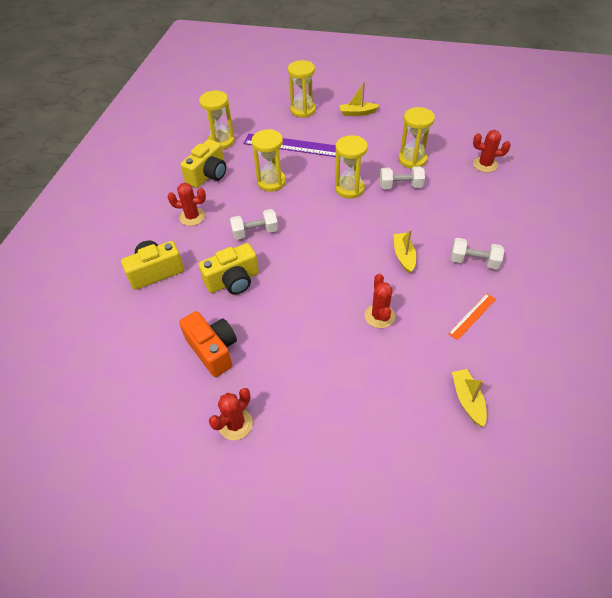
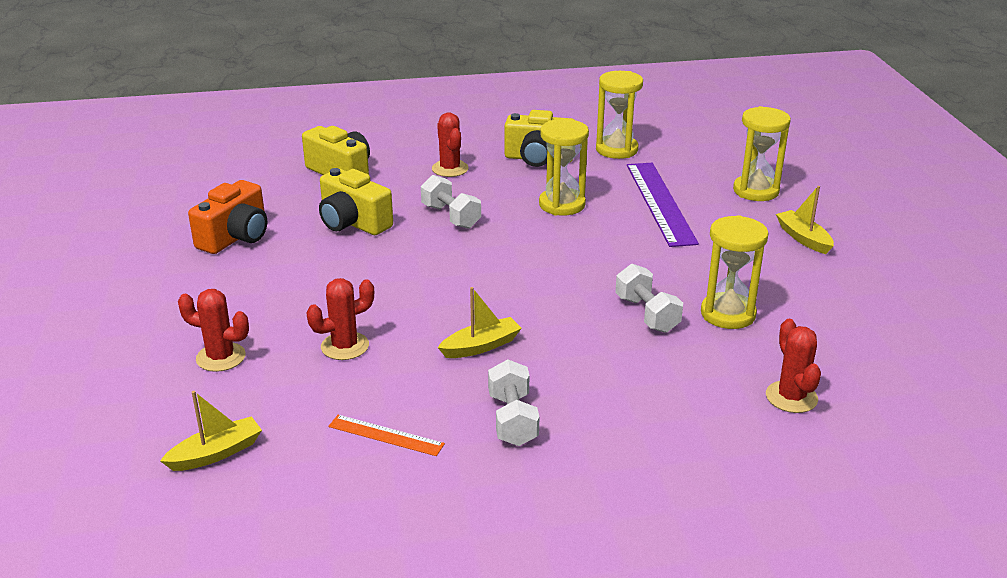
camera: 65 degrees right, 20 degrees down
red cactus [209,388,253,440] -> red cactus moved to [178,289,249,372]
yellow hourglass [335,135,368,198] -> none

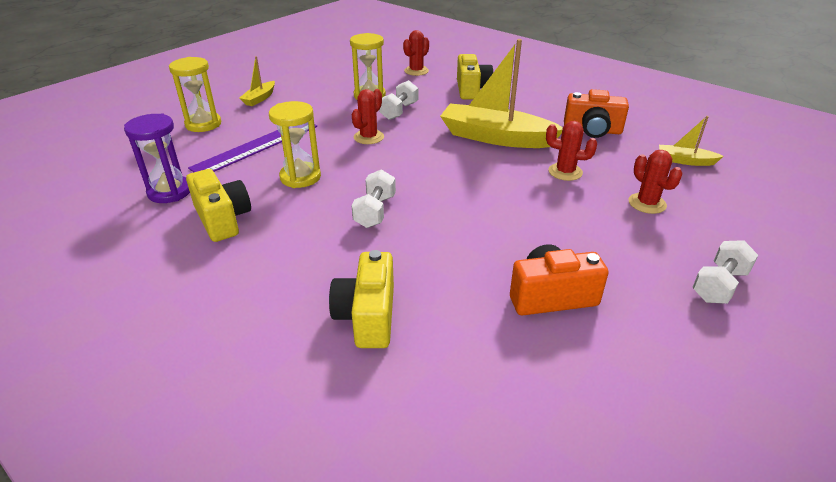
camera: 130 degrees left, 5 degrees up
yellow camera [319,168,393,235] -> yellow camera moved to [457,54,493,99]
orange ruler [328,415,445,456] -> orange camera [564,89,629,138]
red cactus [432,112,469,177] -> red cactus moved to [352,89,384,144]
yellow boat [438,287,522,358] -> yellow boat [440,39,563,148], size x2.14
white dumbbell [488,359,539,446] -> white dumbbell moved to [692,240,758,304]
yellow hourglass [596,71,643,159] -> purple hourglass [124,114,190,203]

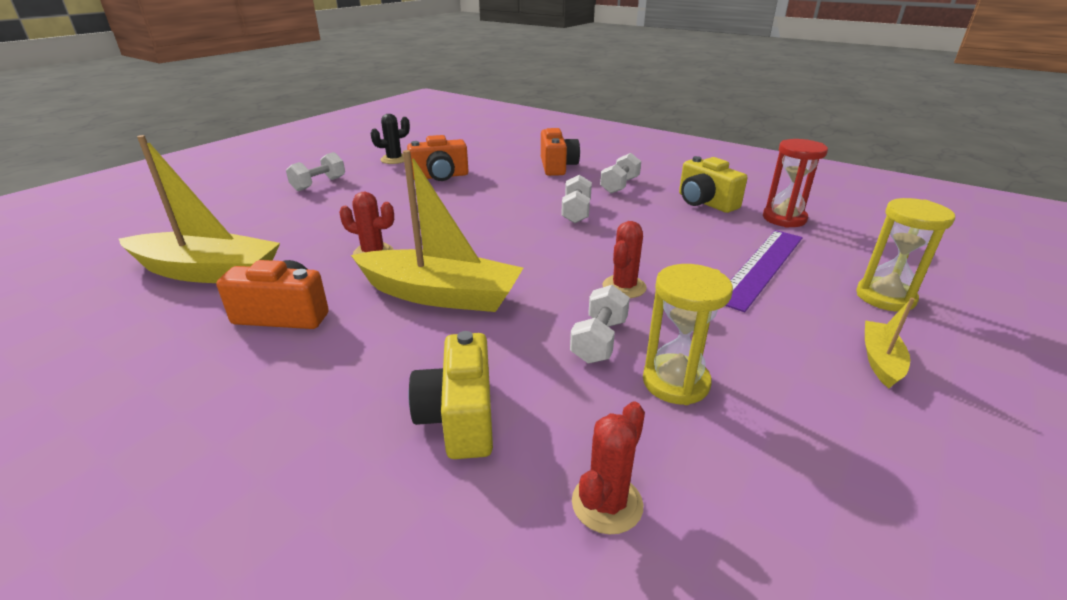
camera: 175 degrees right, 5 degrees down
purple hourglass [124,114,190,203] -> red hourglass [763,139,828,228]
yellow hourglass [269,101,321,188] -> none
yellow camera [329,250,394,348] -> orange camera [541,128,580,176]
red cactus [629,150,683,214] -> none
yellow boat [659,116,724,166] -> yellow boat [119,135,280,283], size x2.14
none -> black cactus [370,114,410,164]
none -> white dumbbell [600,153,641,193]

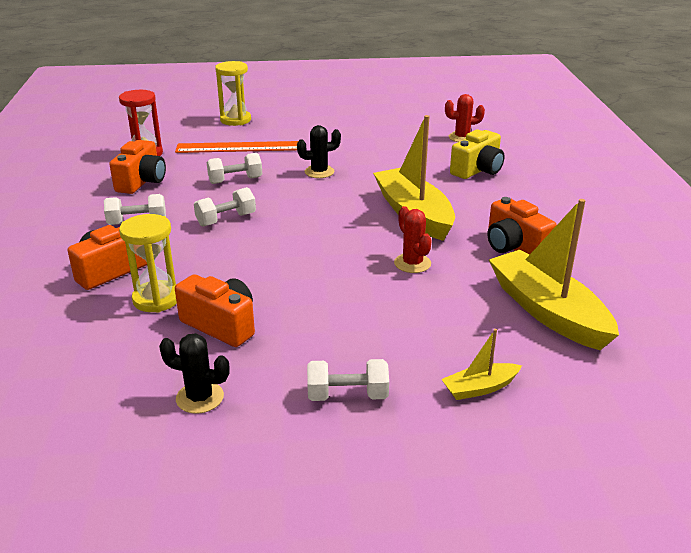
camera: 130 degrees left, 0 degrees up
white dumbbell [570,285,630,364] -> white dumbbell moved to [207,153,262,184]
red cactus [603,221,647,298] -> black cactus [297,125,341,178]
yellow hourglass [643,264,733,405] -> yellow hourglass moved to [119,214,177,312]
yellow camera [679,156,747,213] -> orange camera [109,140,166,194]
purple ruler [725,230,803,312] -> orange ruler [175,141,298,153]
yellow boat [865,298,915,388] -> yellow boat moved to [441,329,522,400]

